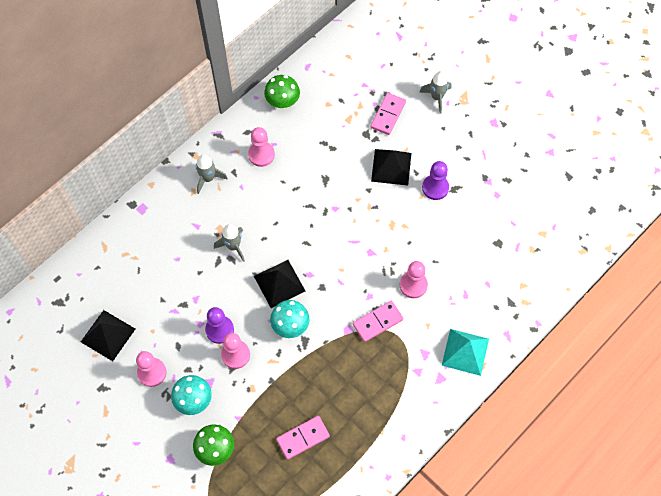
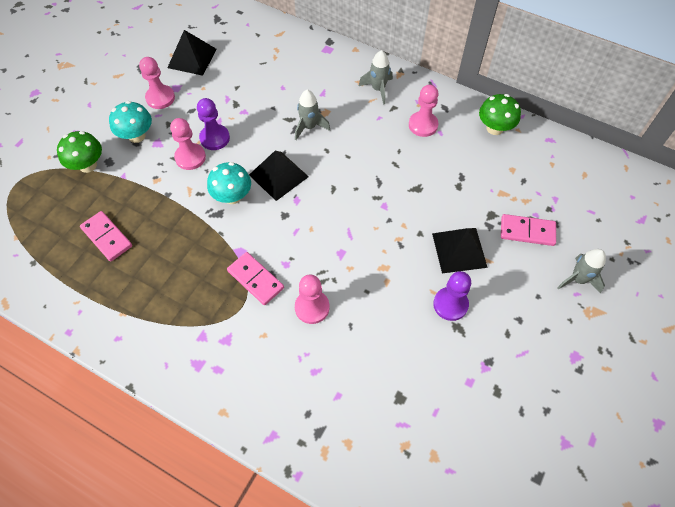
camera: 75 degrees right, 5 degrees down
turquoise pyramid [442,329,489,376] -> none

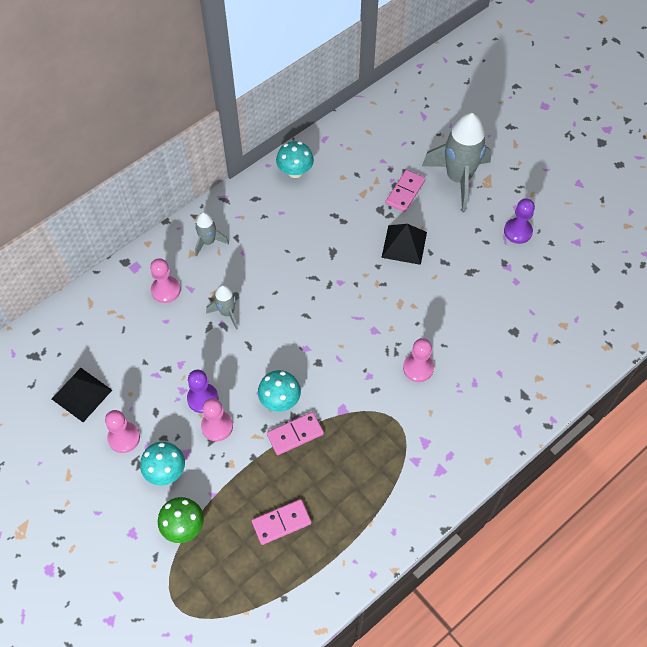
camera: 70 degrees left, 0 degrees up
pink domino [227,252,284,305] -> pink domino moved to [267,412,324,455]
black pyramid [249,151,309,201] -> none
pink pawn [409,85,439,137] -> pink pawn moved to [150,258,181,303]
purple pawn [433,271,471,321] -> purple pawn moved to [504,199,535,244]
green mushroom [479,94,521,135] -> turquoise mushroom [276,141,314,178]
grey rocket [557,249,606,294] -> grey rocket [422,113,492,211], size x2.00

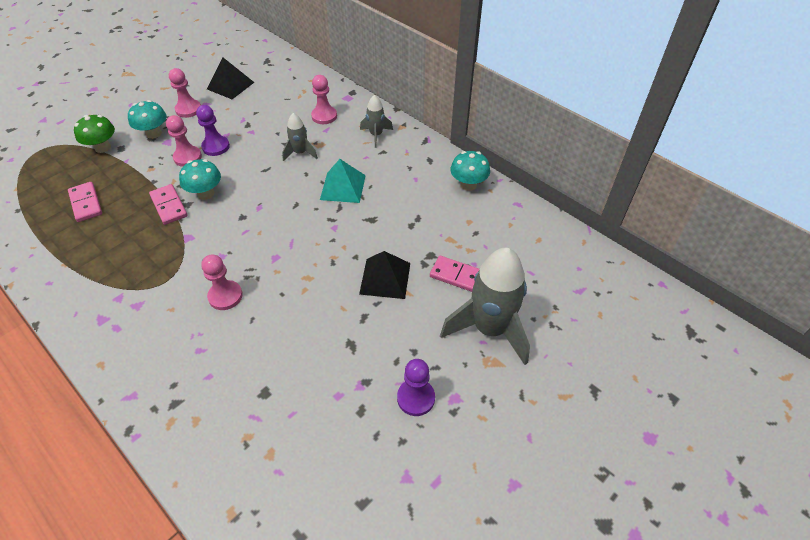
camera: 85 degrees right, 10 degrees down
none -> turquoise pyramid [320,159,366,203]

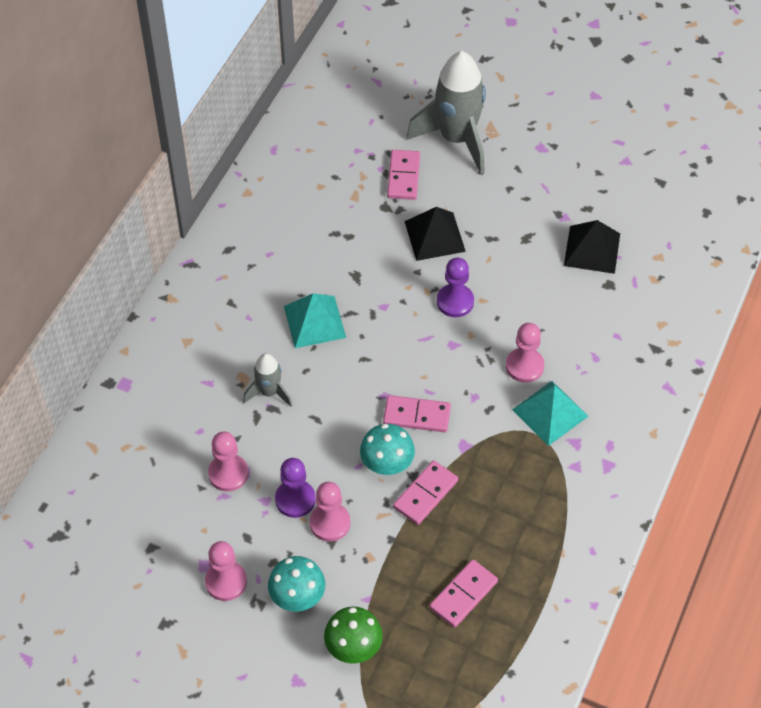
camera: 110 degrees left, 5 degrees up
black pyramid [207,58,254,99] -> black pyramid moved to [564,220,620,274]
pink pawn [311,75,337,124] -> pink pawn moved to [208,432,249,492]
grey rocket [360,95,393,148] -> none
purple pawn [397,359,435,416] -> purple pawn moved to [437,258,474,317]
turquoise mushroom [450,151,490,191] -> none
none -> pink domino [383,395,451,432]
none -> turquoise pyramid [512,381,588,446]

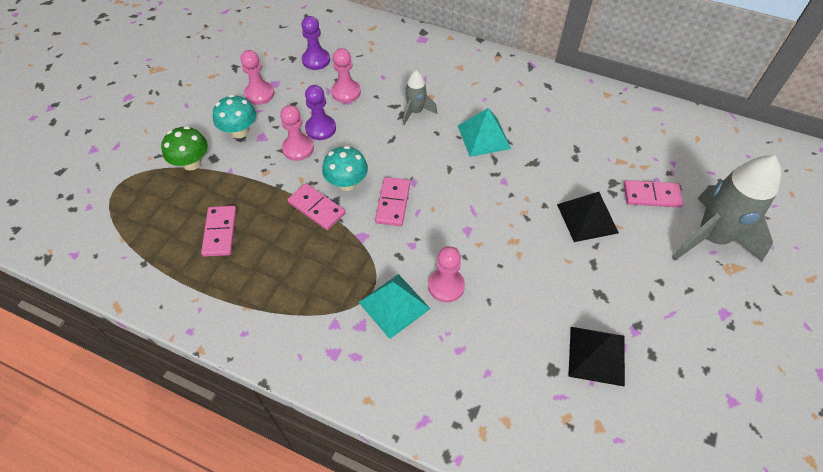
camera: 90 degrees right, 0 degrees up
pink domino [429,559,498,628] -> pink domino turned 45 degrees clockwise [201,206,237,257]
purple pawn [437,258,474,317] -> purple pawn moved to [302,16,330,70]

